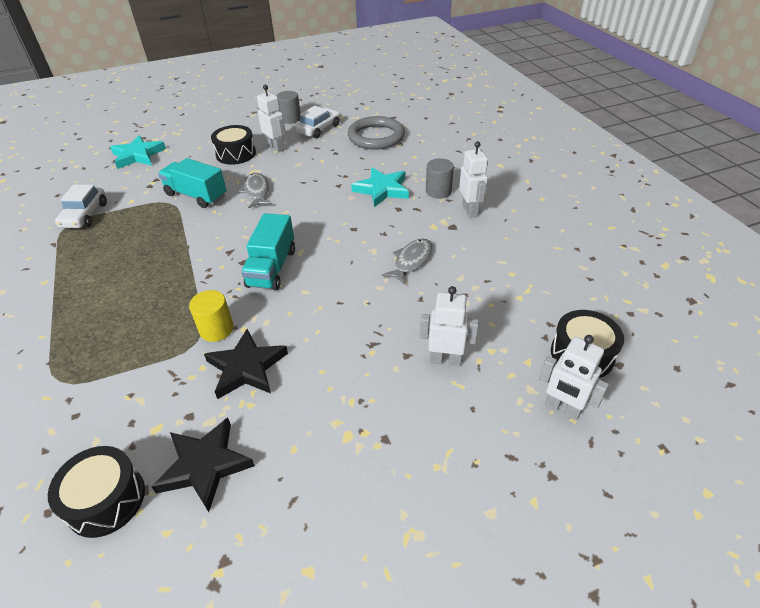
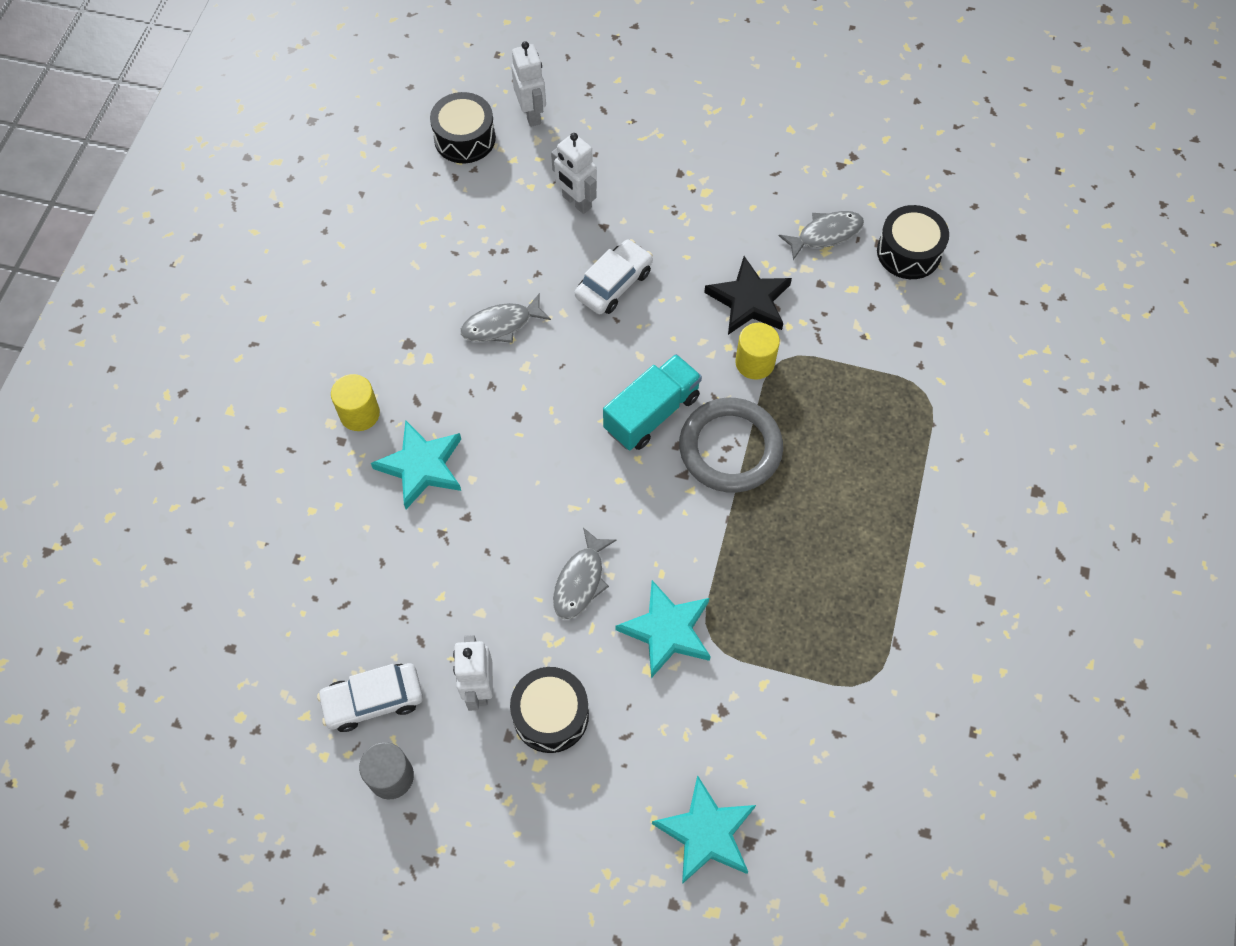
camera: 145 degrees left, 20 degrees up
white car [55,185,107,228] -> white car moved to [575,239,653,314]
black star [151,418,255,512] -> grey fish [779,211,864,260]
turquoise truck [158,158,227,208] -> turquoise star [616,580,711,678]
grey ring [348,116,405,150] -> grey ring moved to [679,398,783,493]
grey cylinder [426,158,454,199] -> yellow cylinder [331,374,380,431]
white robot [459,141,488,218] -> none

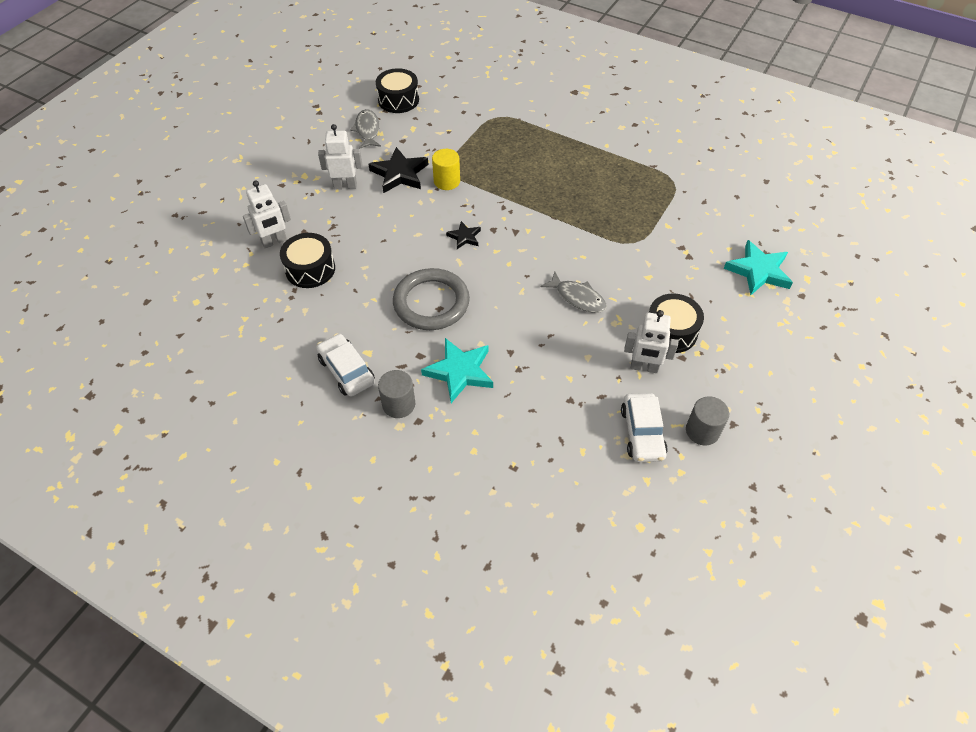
camera: 75 degrees left, 10 degrees down
yellow cylinder [331,374,380,431] -> grey cylinder [378,370,415,418]
black drum [430,92,496,163] -> black drum moved to [280,233,335,288]
grey fish [461,294,551,343] -> none
white robot [511,41,546,127] -> white robot moved to [318,124,362,189]
white car [575,239,653,314] -> white car moved to [316,333,375,397]
turquoise truck [603,354,702,450] -> black star [446,221,481,249]
turquoise star [616,580,711,678] -> none
grey ring [679,398,783,493] -> grey ring moved to [393,268,470,330]

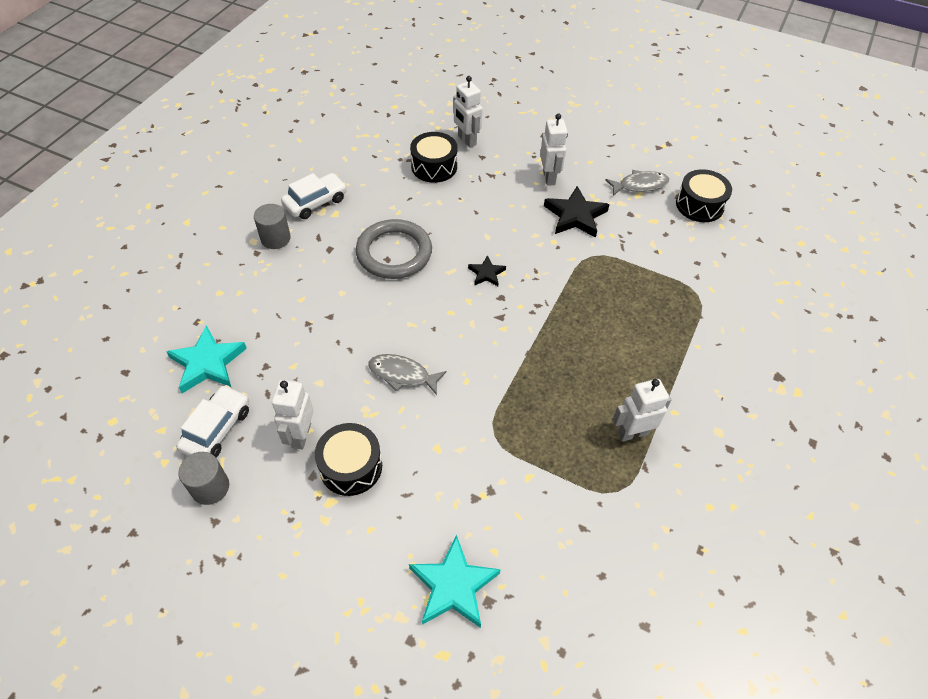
camera: 85 degrees right, 0 degrees up
turquoise star [421,338,493,403] -> turquoise star moved to [166,325,247,393]
yellow cylinder [432,149,460,190] -> none
grey fish [541,272,607,313] -> grey fish turned 75 degrees clockwise [368,354,447,395]
white car [621,393,668,462] -> white car turned 120 degrees clockwise [176,385,249,458]
none -> white robot [613,379,671,442]

